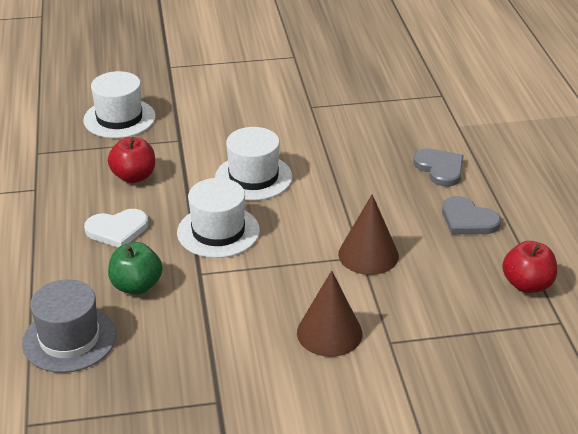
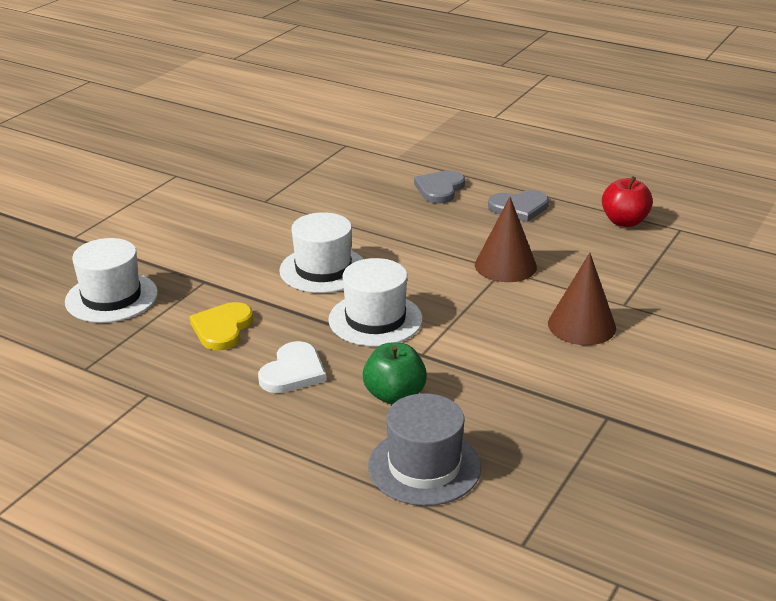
camera: 50 degrees left, 5 degrees down
red apple [108,137,155,183] -> yellow heart [189,302,253,350]
grey heart [413,148,464,187] -> grey heart turned 75 degrees counterclockwise [414,170,465,204]

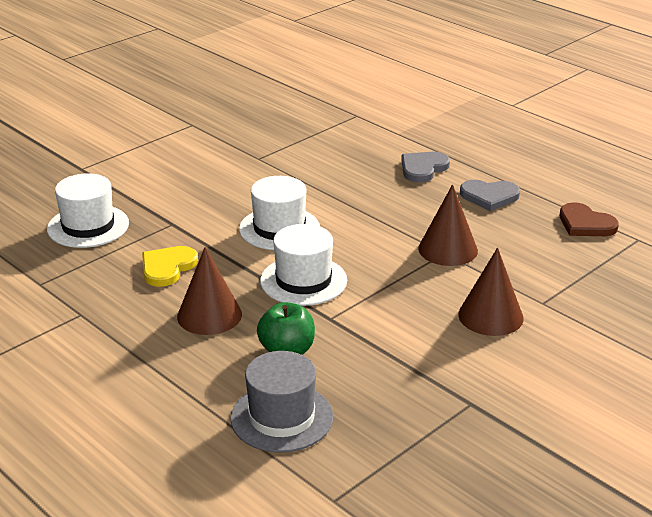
camera: 15 degrees right, 0 degrees up
white heart [258,341,326,393] -> brown cone [177,247,242,335]
red apple [602,176,653,227] -> brown heart [560,202,619,236]

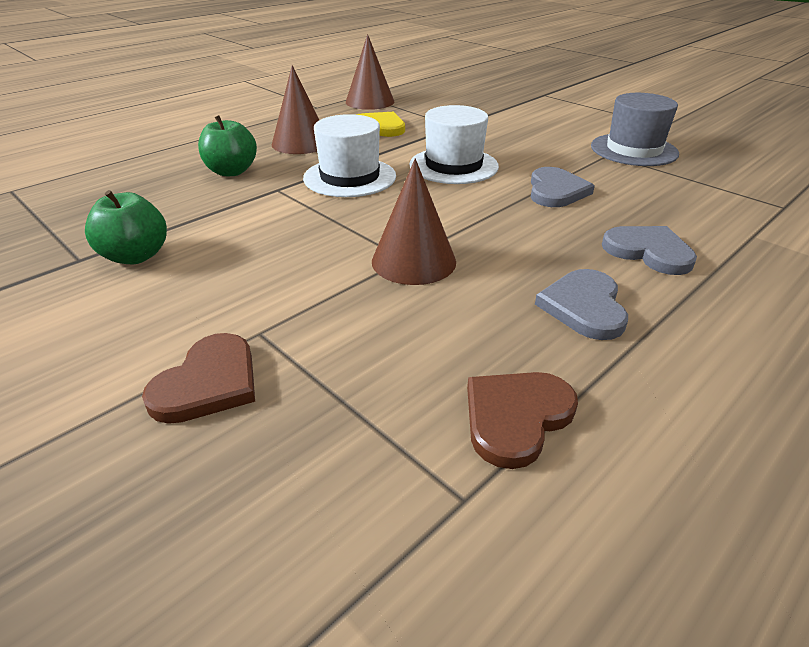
camera: 90 degrees right, 5 degrees up
white hat [47,173,129,248] -> none
grey hat [230,351,333,452] -> grey hat moved to [591,93,679,166]
brown cone [458,248,524,336] -> brown cone moved to [346,34,394,110]
none -> green apple [85,190,167,264]
none -> brown heart [142,333,255,424]
none -> grey heart [531,167,595,207]

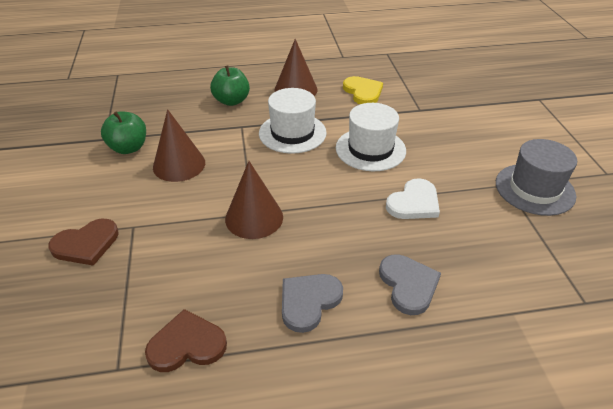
camera: 35 degrees right, 5 degrees up
brown cone [346,34,394,110] -> brown cone moved to [153,109,205,182]
grey heart [531,167,595,207] -> white heart [386,178,440,219]

